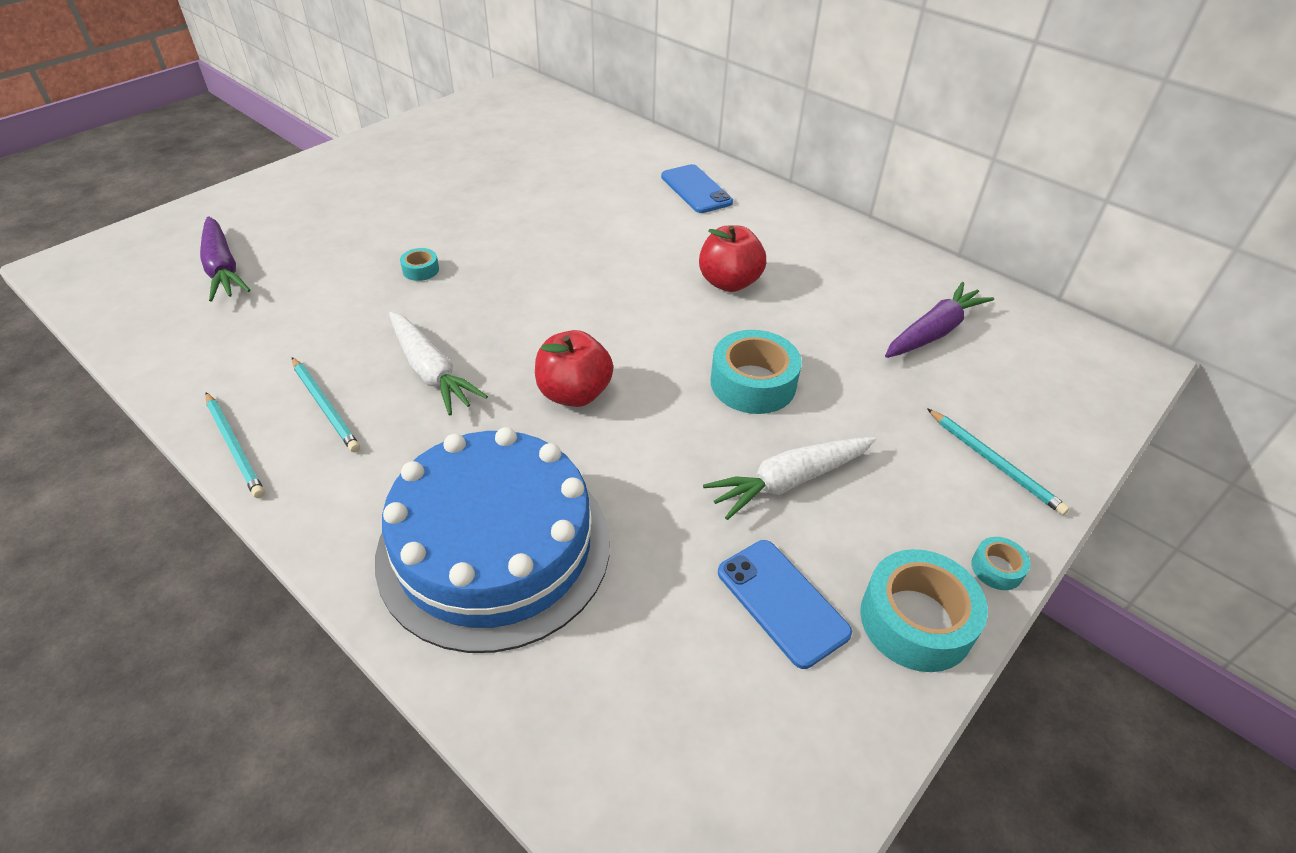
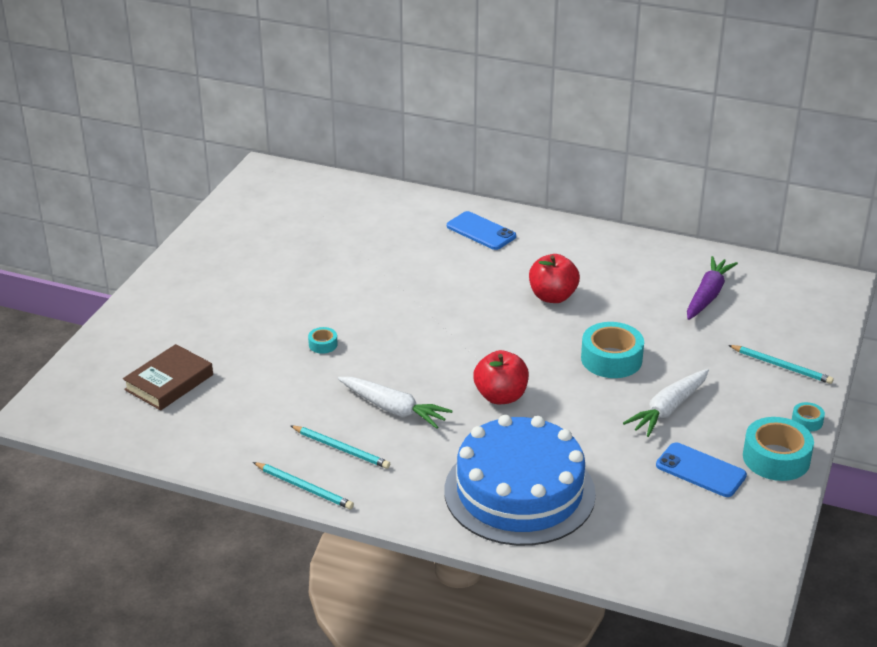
camera: 20 degrees left, 10 degrees down
purple carrot [200,216,250,302] -> brown book [123,344,213,410]

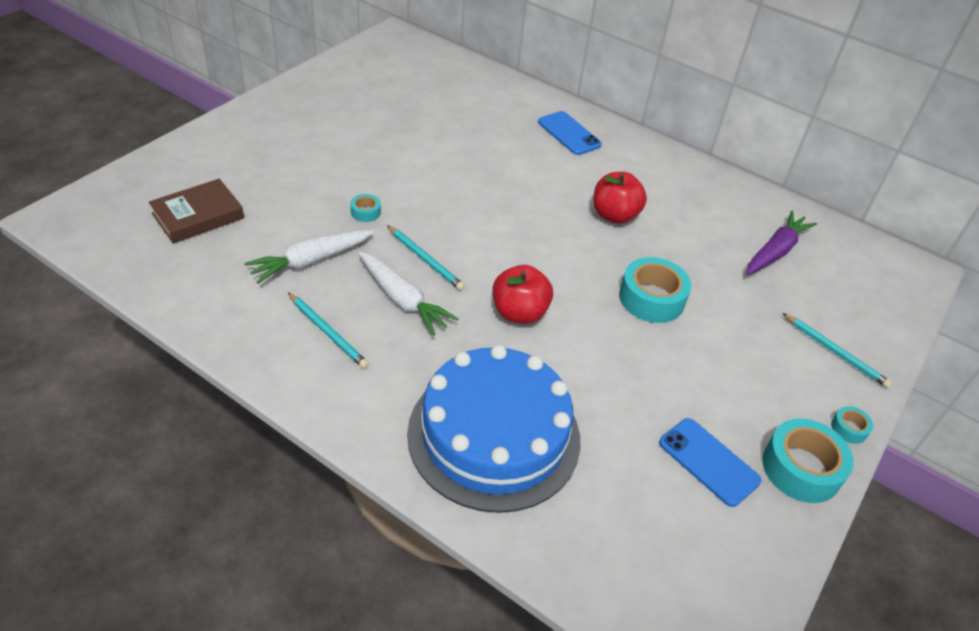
camera: 10 degrees right, 10 degrees up
turquoise pencil [253,462,354,509] -> turquoise pencil moved to [387,225,465,290]
white carrot [623,369,709,437] -> white carrot moved to [245,230,374,284]

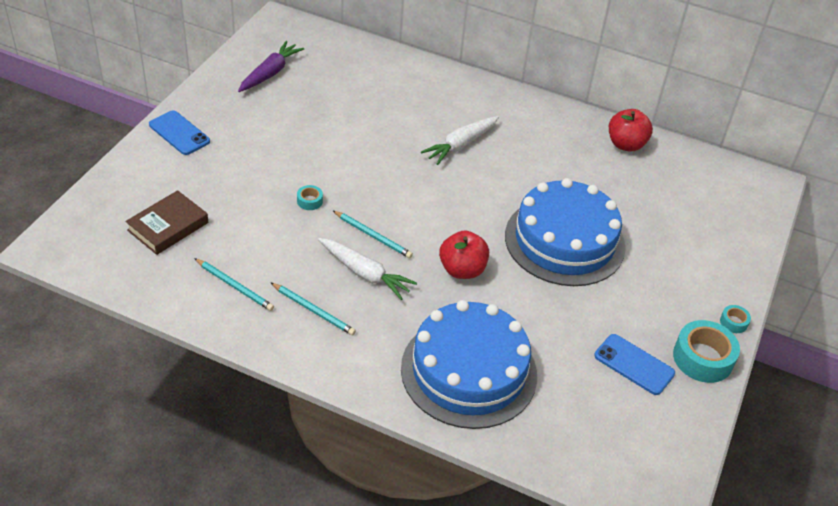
camera: 10 degrees left, 0 degrees up
white carrot [245,230,374,284] -> white carrot moved to [421,116,499,165]
blue phone [538,111,602,155] -> blue phone moved to [149,110,210,155]
red apple [593,172,647,224] -> red apple moved to [609,109,653,151]
turquoise tape [619,257,691,323] -> blue cake [505,178,626,286]
purple carrot [746,211,817,275] -> purple carrot moved to [238,41,304,92]
turquoise pencil [783,313,892,388] -> turquoise pencil moved to [194,258,274,311]

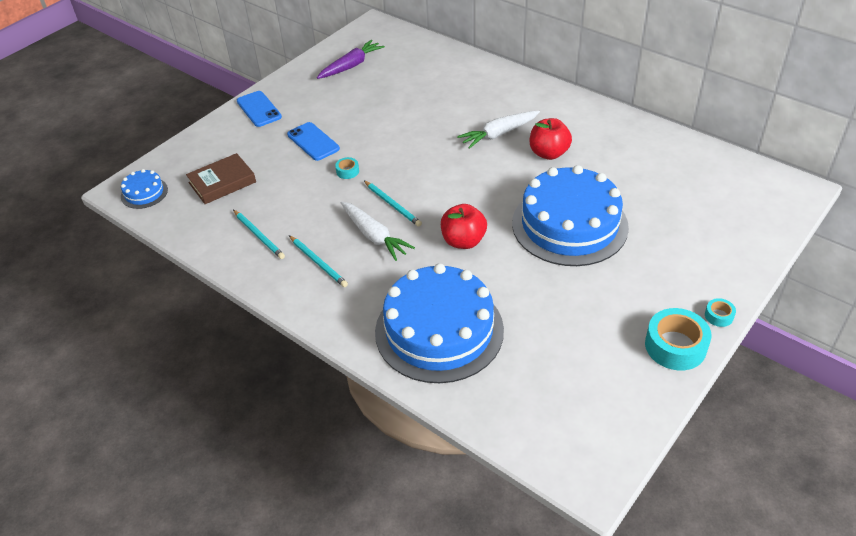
camera: 20 degrees right, 0 degrees up
blue phone [594,334,675,395] -> blue phone moved to [287,122,340,161]
red apple [609,109,653,151] -> red apple moved to [530,118,572,160]
none -> blue cake [121,169,168,209]

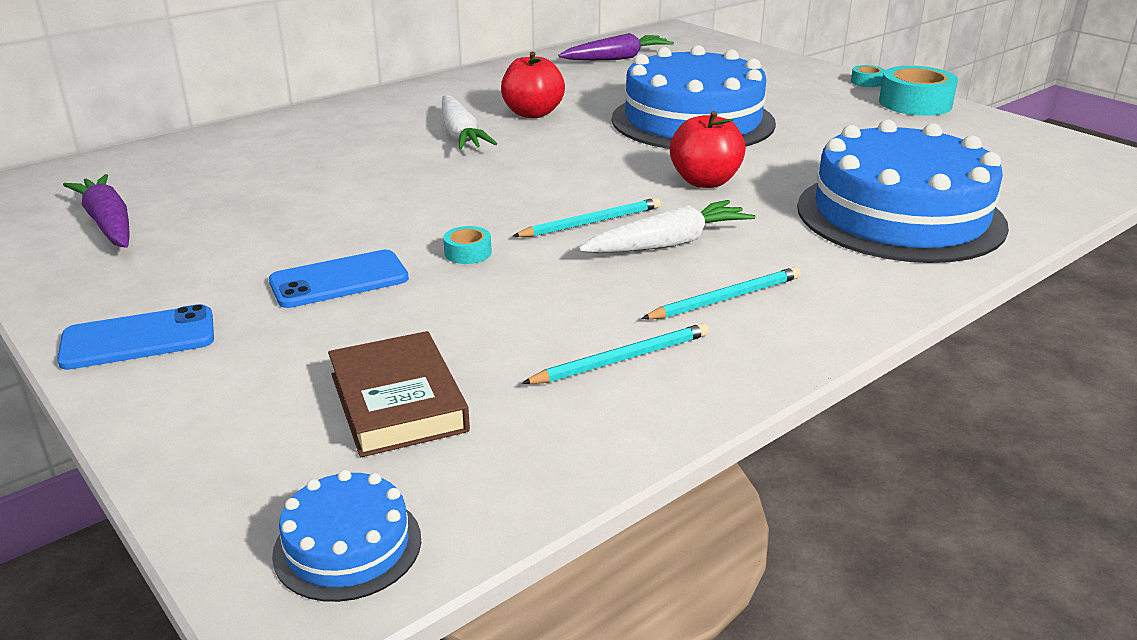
camera: 80 degrees left, 15 degrees down
none -> purple carrot [558,33,674,60]

